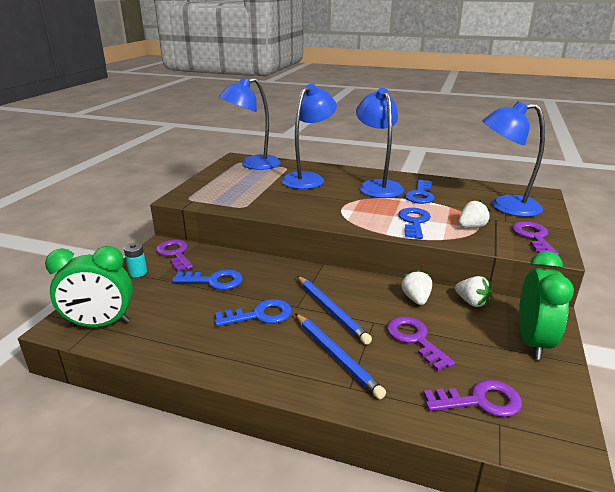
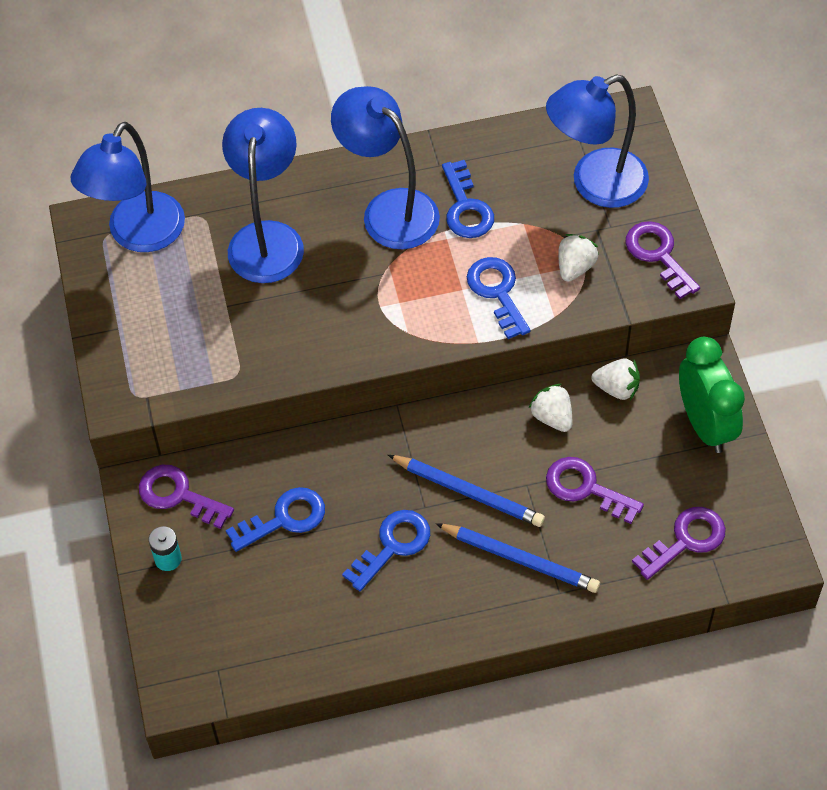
camera: 30 degrees left, 30 degrees up
green clock [45,246,133,327] -> none

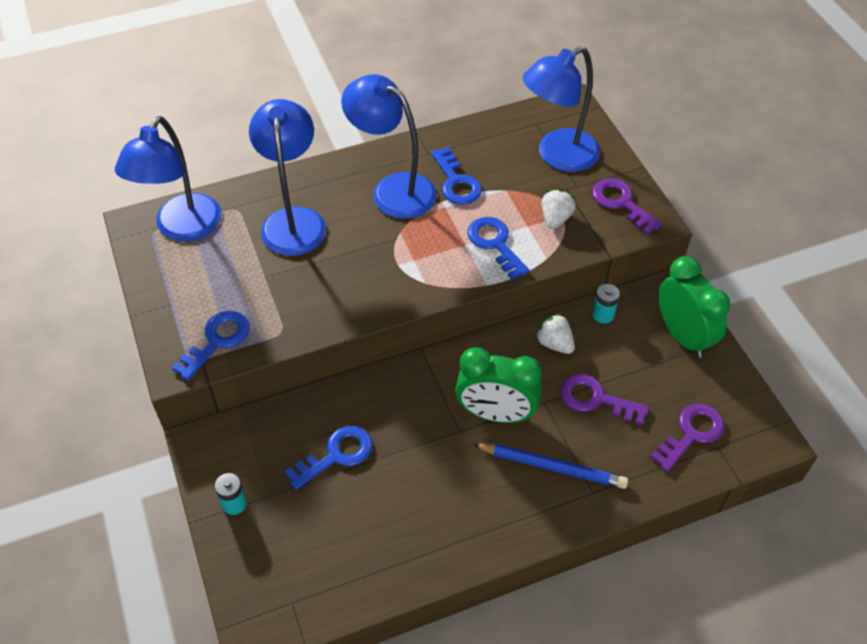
camera: 10 degrees left, 5 degrees down
purple key [139,465,234,529] -> none
blue key [342,510,430,591] -> blue key moved to [172,311,249,380]
blue pencil [388,455,545,527] -> green clock [455,347,542,423]
white strawberry [592,358,640,400] -> turquoise battery [592,284,620,324]

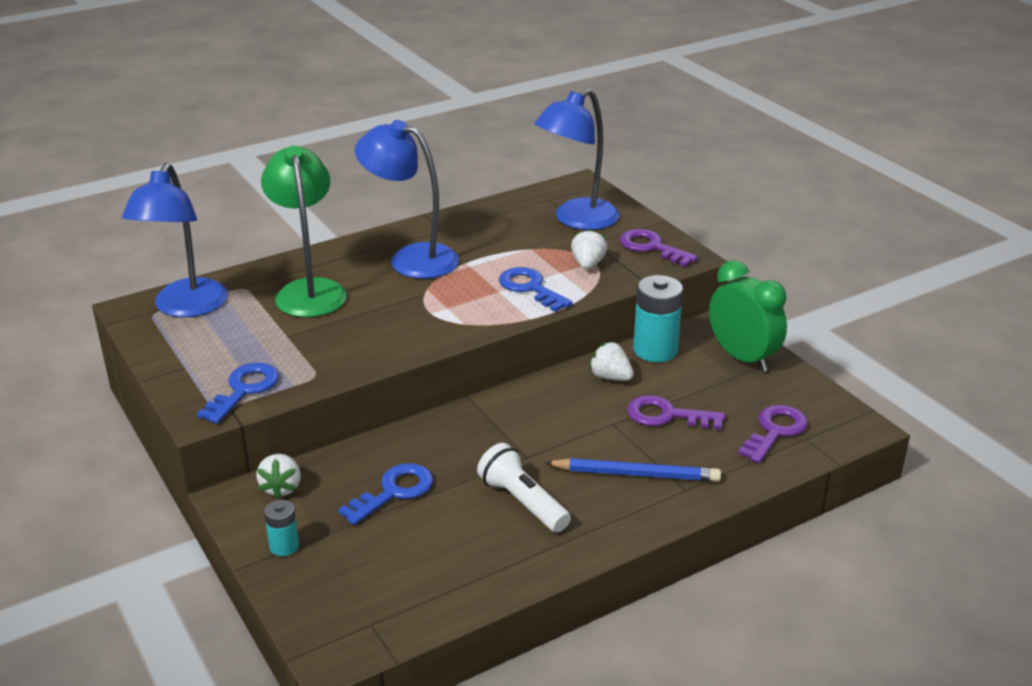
camera: 10 degrees left, 20 degrees down
blue lamp [249,99,327,256] -> green lamp [261,146,347,317]
blue key [431,147,482,205] -> none
green clock [455,347,542,423] -> none
turquoise battery [592,284,620,324] -> turquoise battery [633,275,683,362], size x1.87
none -> white strawberry [256,454,301,500]
none -> white flashlight [477,443,571,532]

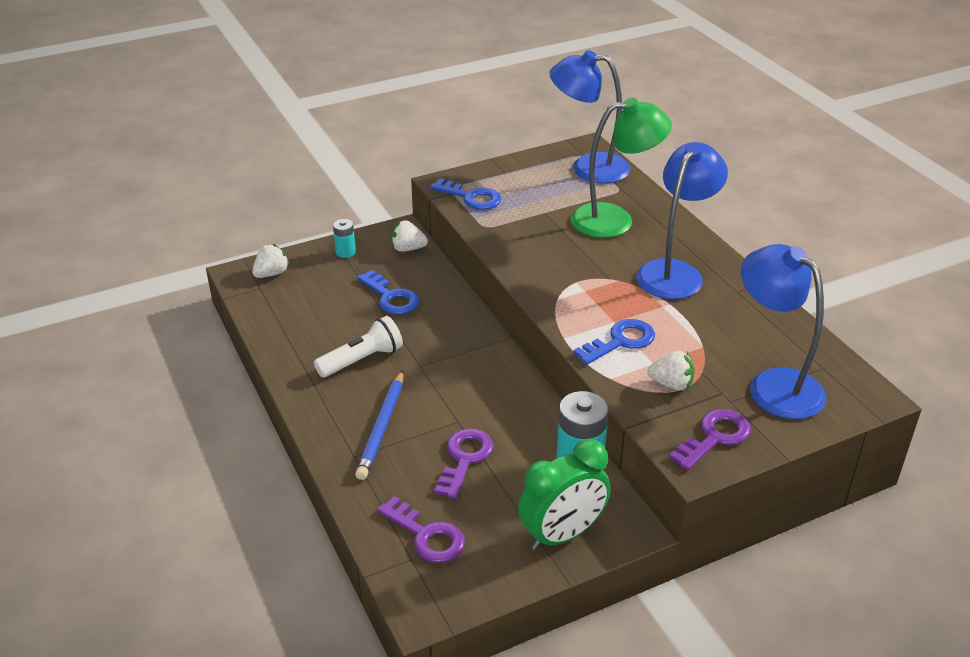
camera: 95 degrees right, 5 degrees up
white strawberry [589,342,634,381] -> white strawberry moved to [252,244,290,278]

